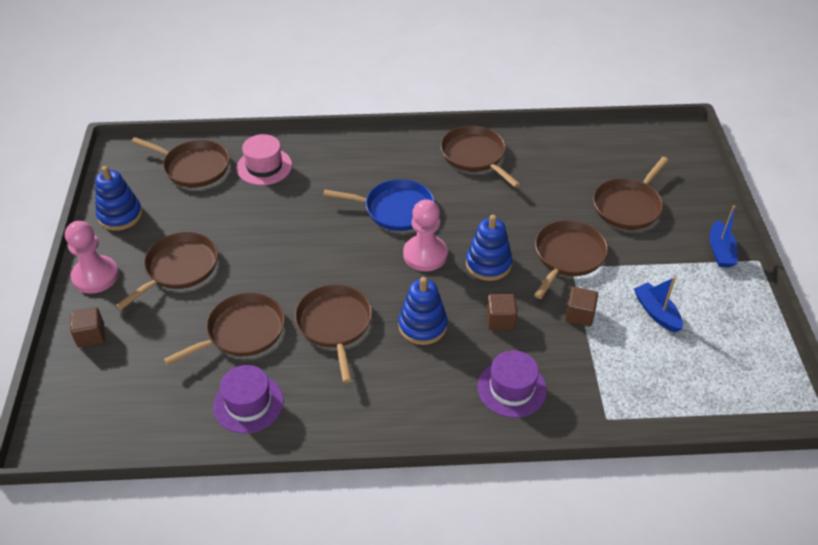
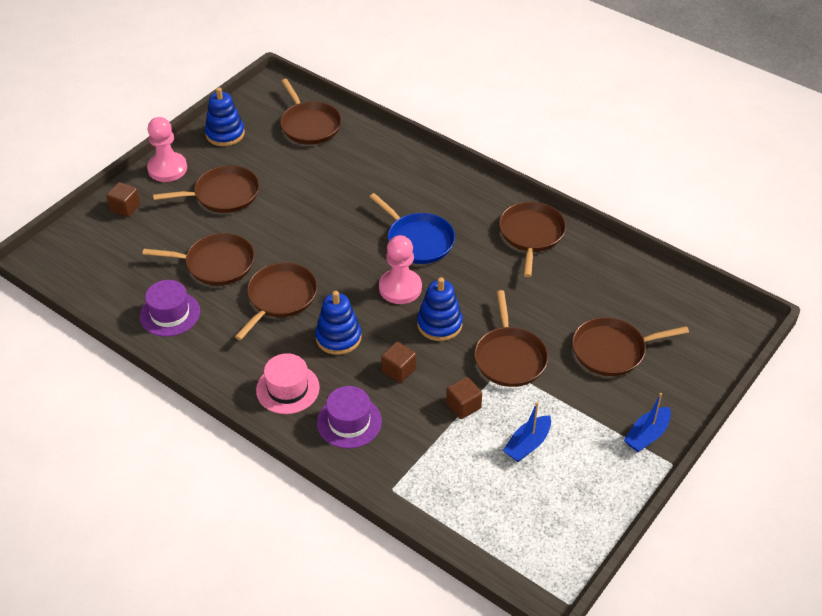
camera: 40 degrees right, 0 degrees up
pink hat [236,134,292,185] -> pink hat moved to [256,353,320,414]
brown pan [534,220,608,299] -> brown pan turned 105 degrees clockwise [474,290,548,387]
blue boat [634,277,683,333] -> blue boat turned 150 degrees counterclockwise [503,402,551,462]

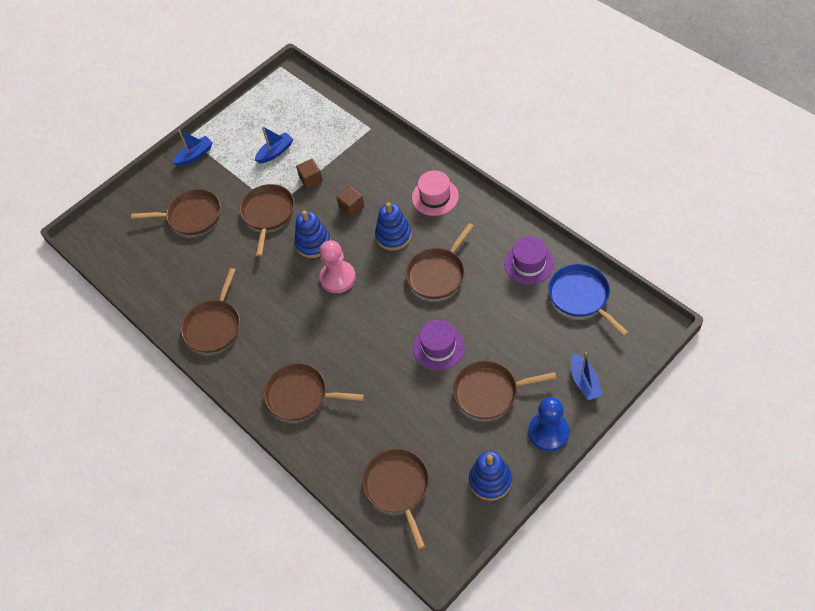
camera: 165 degrees left, 10 degrees up
brown cube [106,182,140,217] -> blue boat [571,352,603,400]
brown pan [143,233,255,286] -> brown pan moved to [264,363,364,420]
pink pawn [147,117,187,182] -> blue pawn [528,397,569,451]
purple hat [317,386,382,449] -> purple hat moved to [413,320,465,370]
blue pan [369,193,455,264] -> blue pan moved to [548,264,629,336]

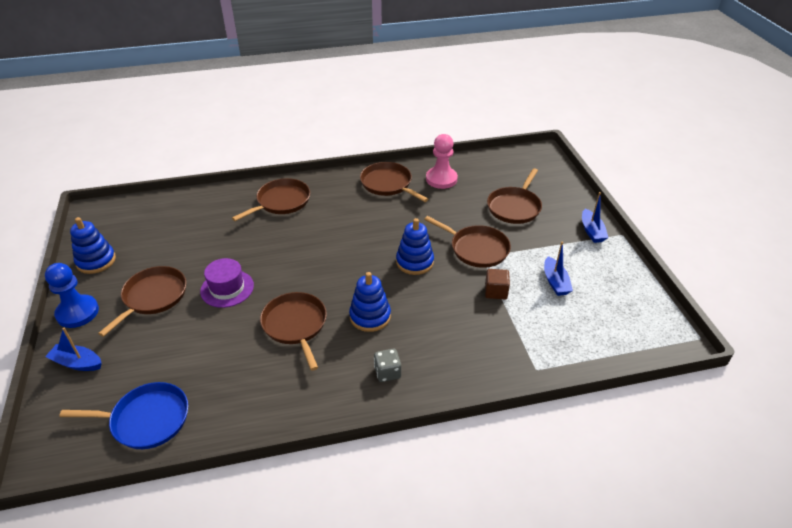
camera: 115 degrees right, 15 degrees down
pink pawn [319,240,356,293] -> pink pawn moved to [426,134,458,189]
brown cube [336,186,365,218] -> none
brown pan [362,449,429,549] -> none
pink hat [412,171,459,216] -> grey dice [374,349,401,382]
purple hat [504,236,554,285] -> none

